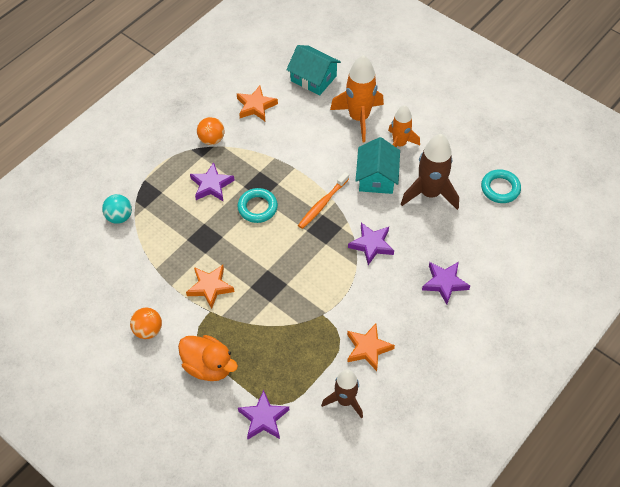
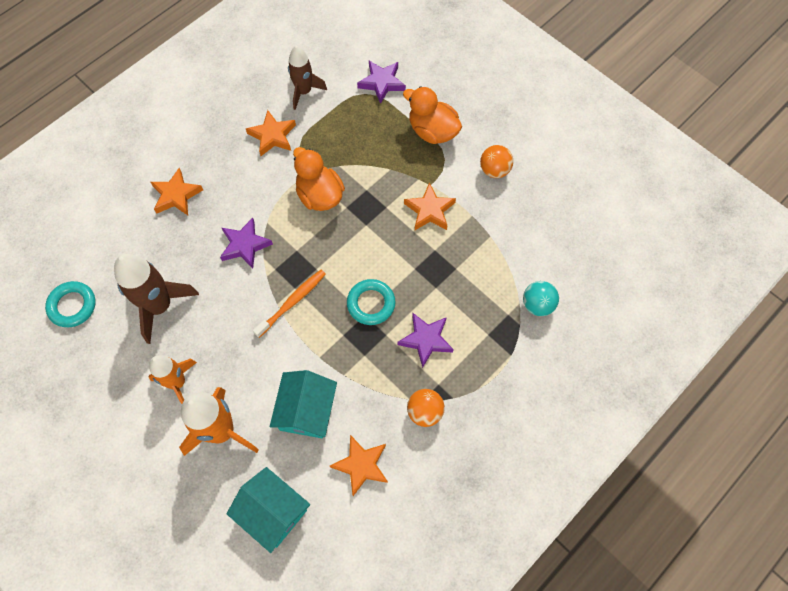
camera: 175 degrees left, 10 degrees up
turquoise house [356,137,400,194] -> turquoise house moved to [270,370,337,438]
purple star [422,262,470,305] -> orange star [151,168,203,215]
none -> orange duck [293,147,345,211]

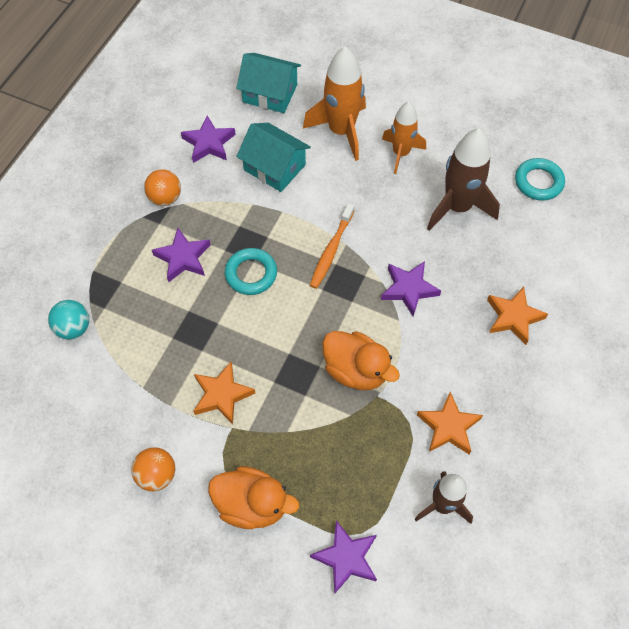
camera: 160 degrees right, 5 degrees down
turquoise house [270,370,337,438] -> turquoise house turned 45 degrees counterclockwise [236,123,311,192]
orange star [330,435,388,496] -> purple star [181,116,236,163]

